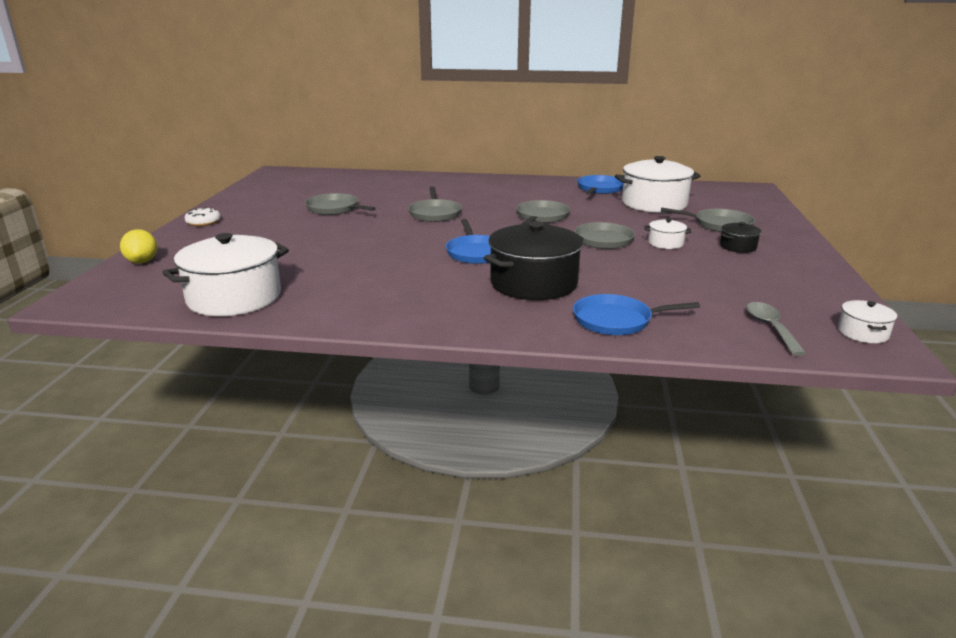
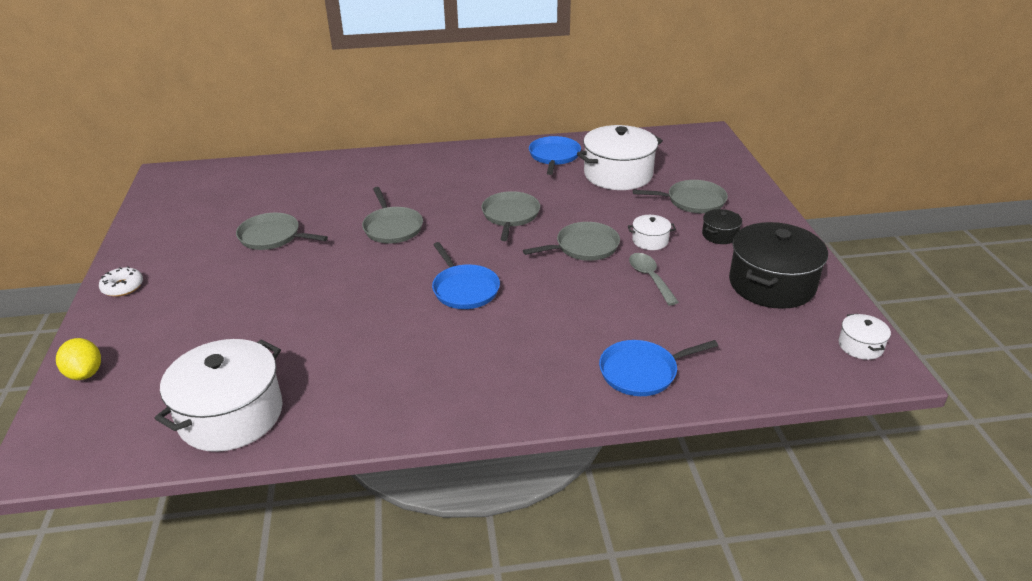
camera: 15 degrees left, 10 degrees up
black pot [484,221,583,300] -> black pot moved to [729,222,828,309]
grey spoon [746,302,807,356] -> grey spoon moved to [629,253,679,306]

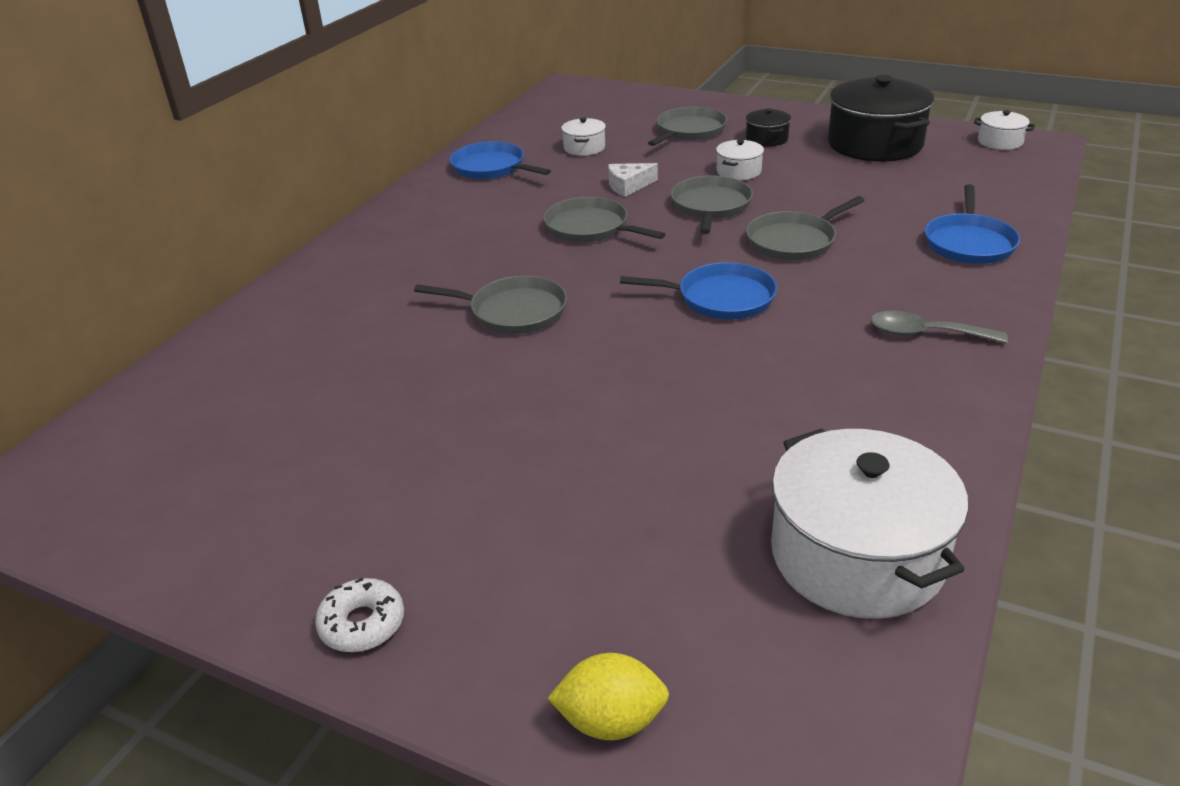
camera: 55 degrees left, 0 degrees up
grey pan [236,213,328,250] -> grey pan moved to [746,196,865,260]
white pot [577,125,663,190] -> white pot [561,118,606,156], size x0.46
grey spoon [629,253,679,306] -> grey spoon moved to [871,311,1008,344]
none -> white cheese [608,163,658,197]

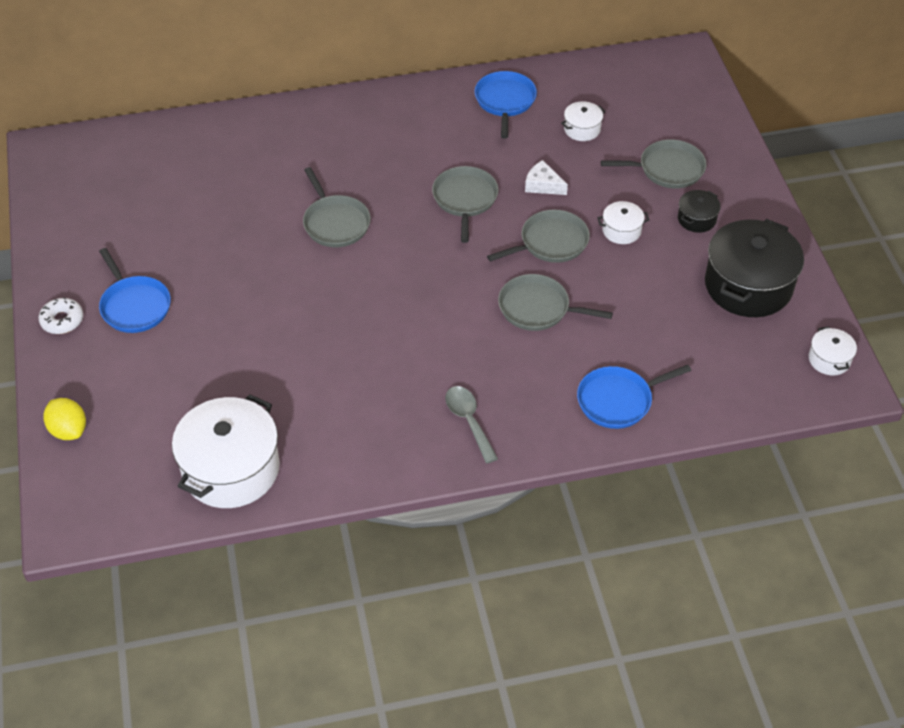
camera: 50 degrees right, 15 degrees up
blue pan [620,262,777,320] -> blue pan moved to [99,248,171,333]

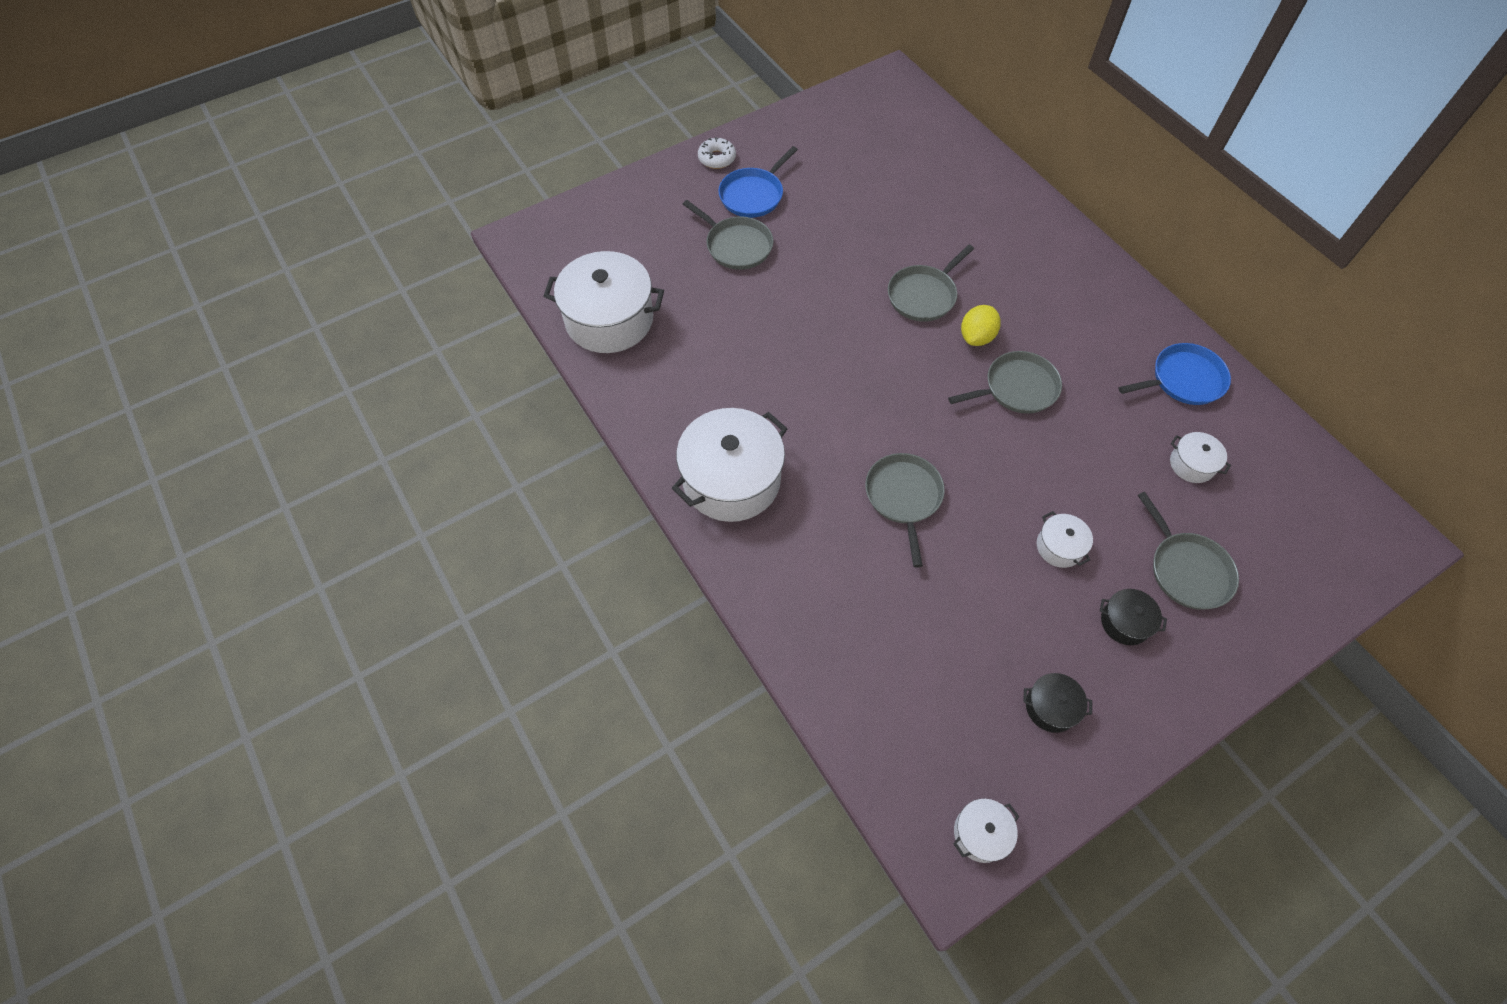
camera: 70 degrees right, 10 degrees up
yellow lemon [43,398,86,440] -> yellow lemon moved to [961,305,1001,346]
grey spoon [445,386,498,463] -> white pot [672,408,788,522]
grey pan [487,210,590,263] -> grey pan moved to [683,200,774,270]
white cheese [525,160,568,195] -> none
blue pan [577,365,691,429] -> none
black pot [705,219,804,317] -> black pot [1023,673,1092,733], size x0.46

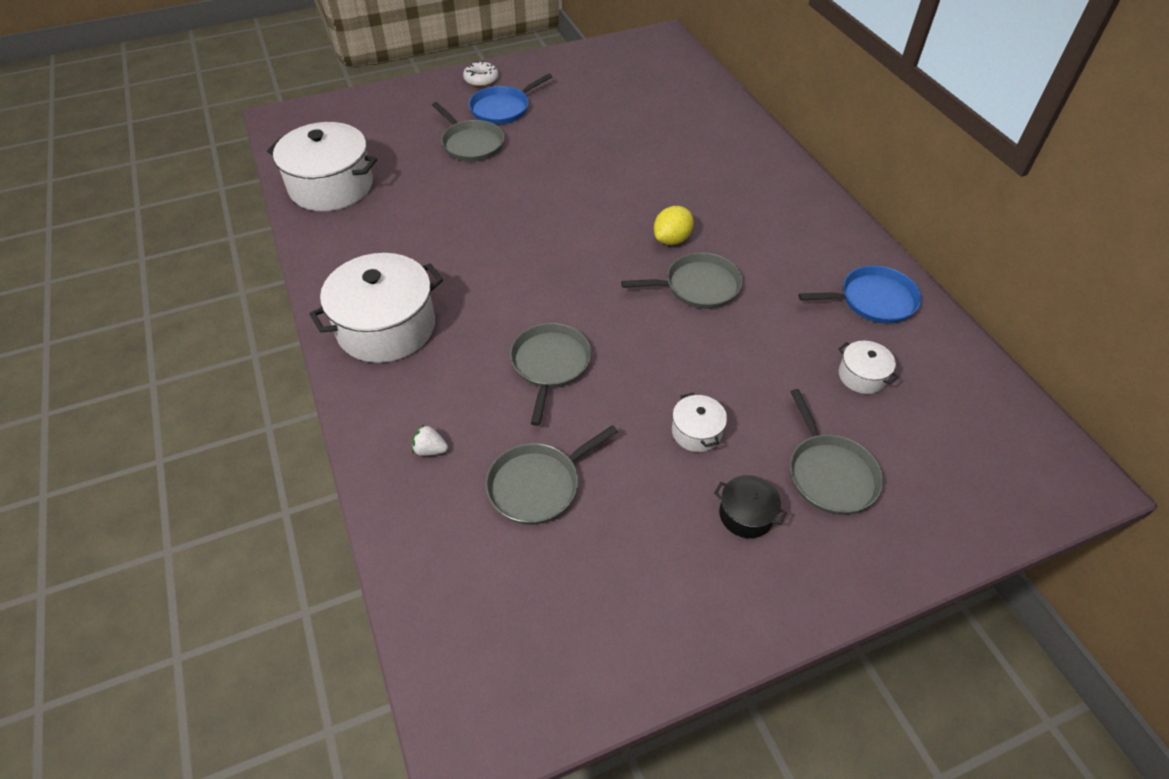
camera: 10 degrees right, 10 degrees down
grey pan [888,245,974,322] -> grey pan moved to [485,425,618,524]
white pot [953,798,1019,863] -> none
black pot [1023,673,1092,733] -> none
none -> white strawberry [412,425,448,456]

